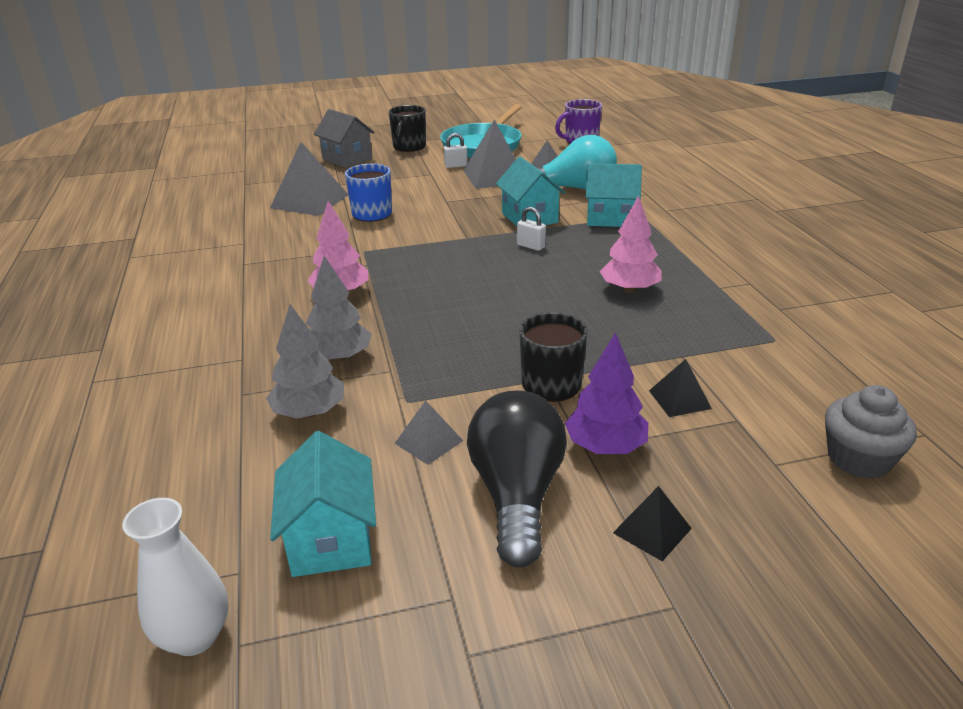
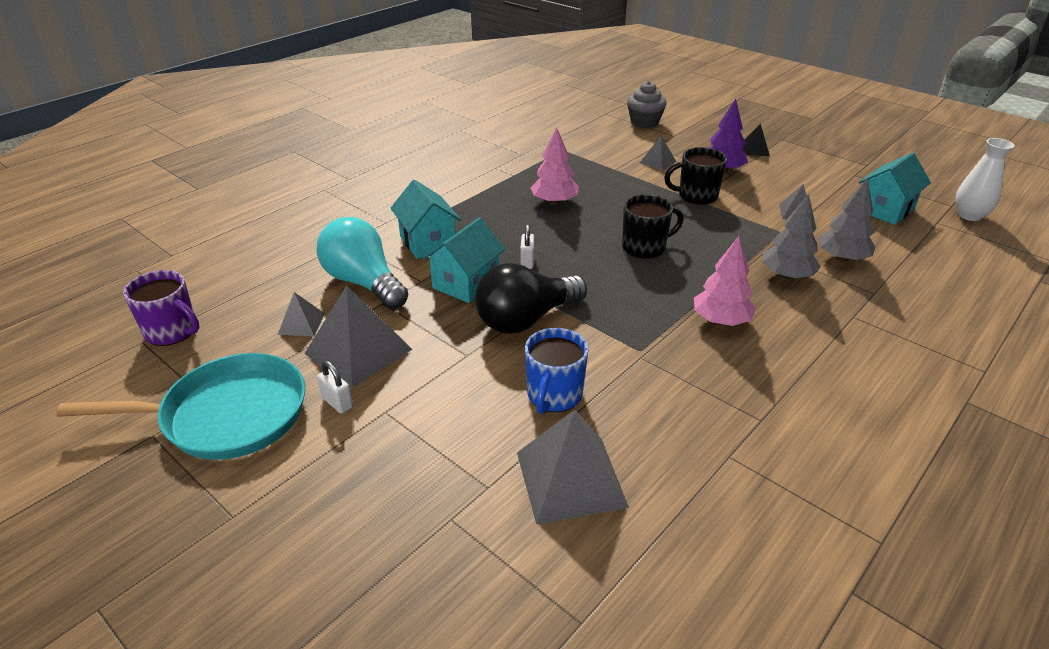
camera: 125 degrees left, 5 degrees up
grey house [314,109,375,168] -> none
black mug [389,105,426,152] -> black mug moved to [622,194,684,259]
black light bulb [467,390,567,568] -> black light bulb moved to [475,263,587,334]
black pyramid [649,359,712,417] -> grey pyramid [640,136,676,171]

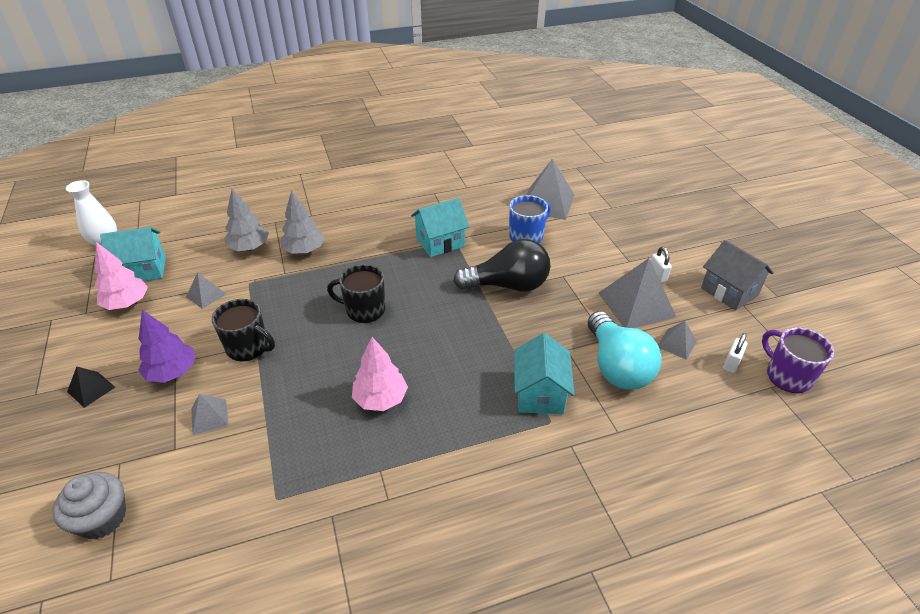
camera: 150 degrees left, 5 degrees up
turquoise pan [56,353,305,460] -> grey house [701,240,774,311]
turquoise house [423,217,505,303] -> turquoise house moved to [411,198,469,257]
white padlock [520,224,534,269] -> white padlock moved to [723,333,747,373]
pink tree [694,236,756,326] -> pink tree moved to [95,242,148,310]

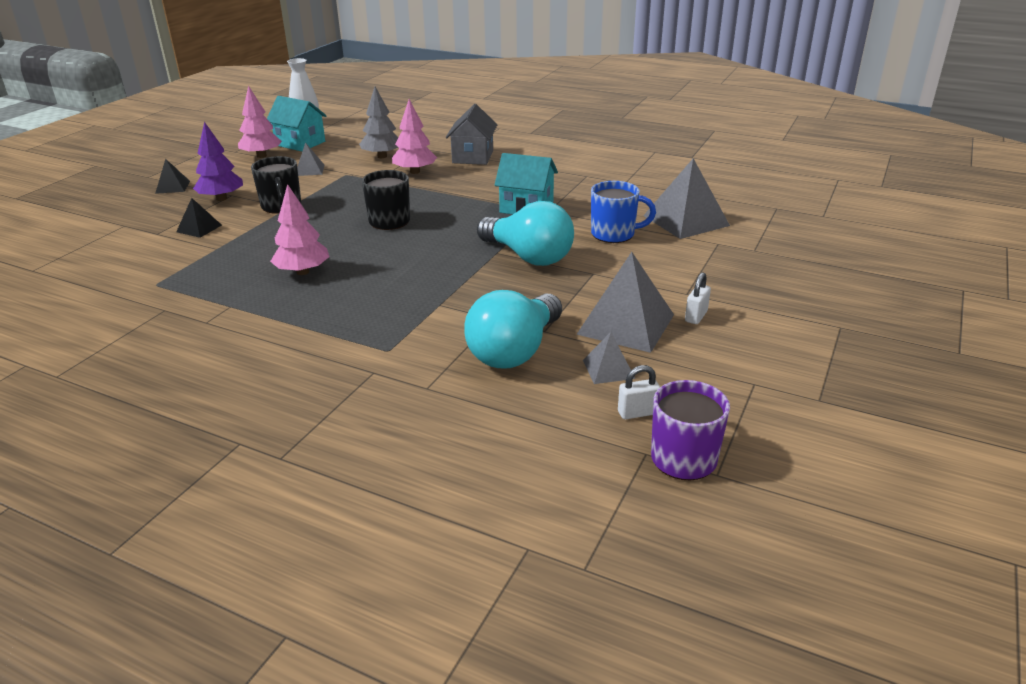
camera: 45 degrees right, 10 degrees down
grey cupcake [52,472,126,539] -> none
grey pyramid [191,394,229,435] -> black pyramid [176,198,222,238]
grey tree [281,190,325,254] -> pink tree [392,99,437,174]
black light bulb [453,239,550,292] -> turquoise light bulb [477,201,574,266]
turquoise house [514,333,575,414] -> none
grey house [701,240,774,311] -> grey house moved to [445,104,497,165]

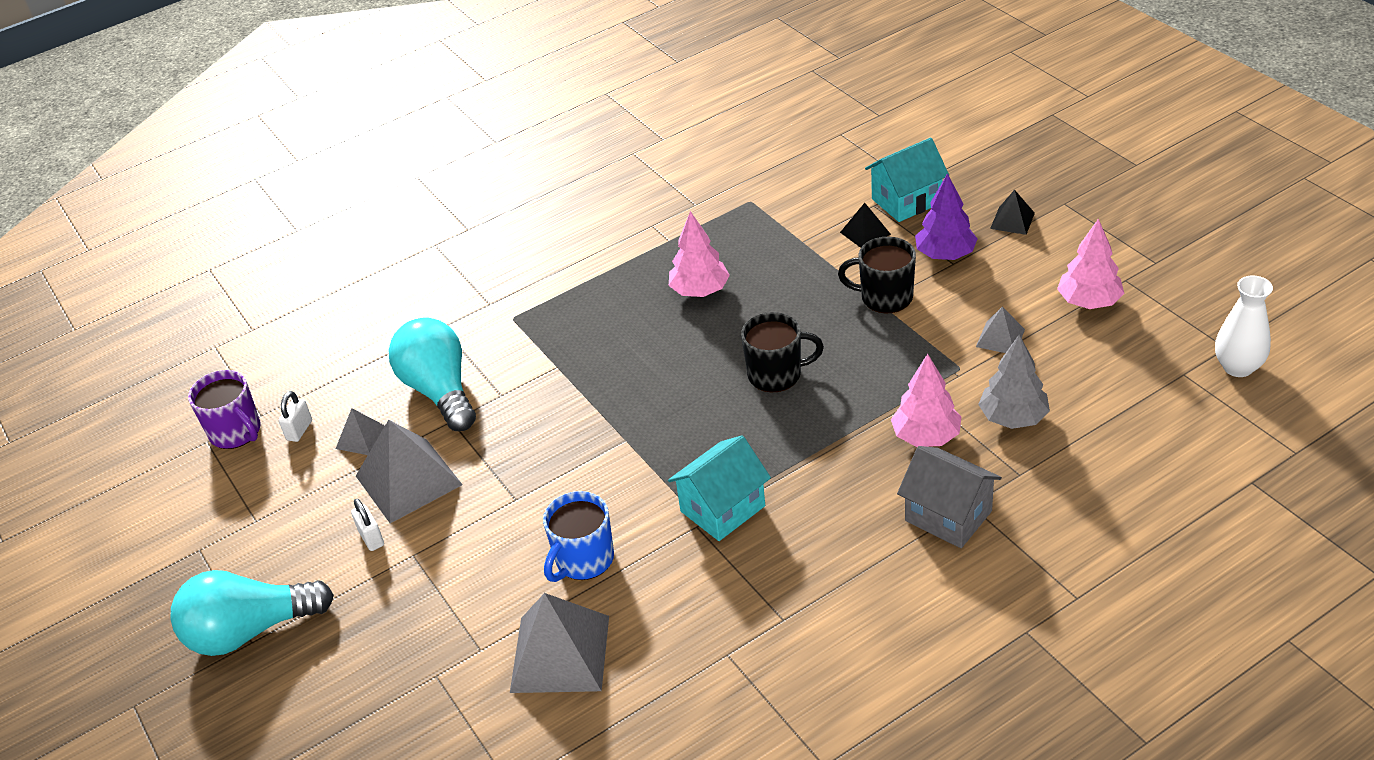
camera: 125 degrees right, 10 degrees up
turquoise house [267,96,327,151] -> turquoise house moved to [865,138,949,222]
turquoise light bulb [477,201,574,266] -> turquoise light bulb moved to [170,570,334,656]

